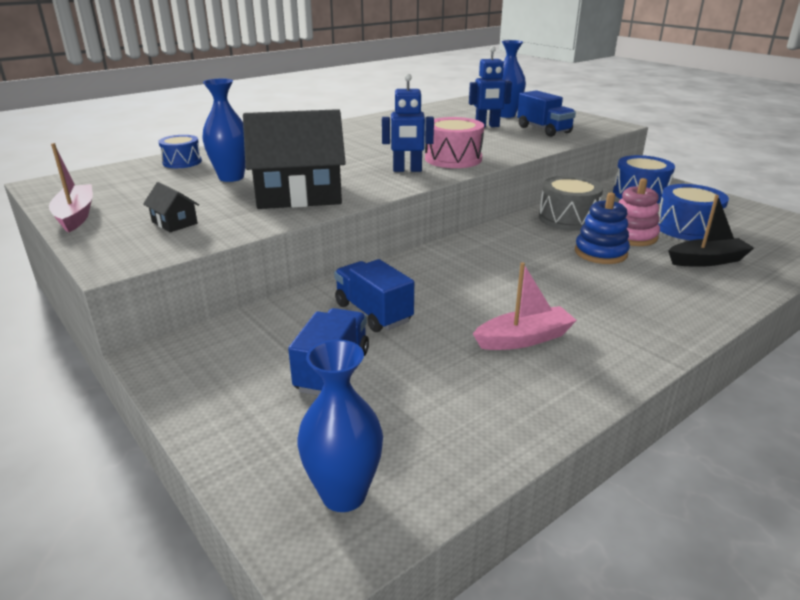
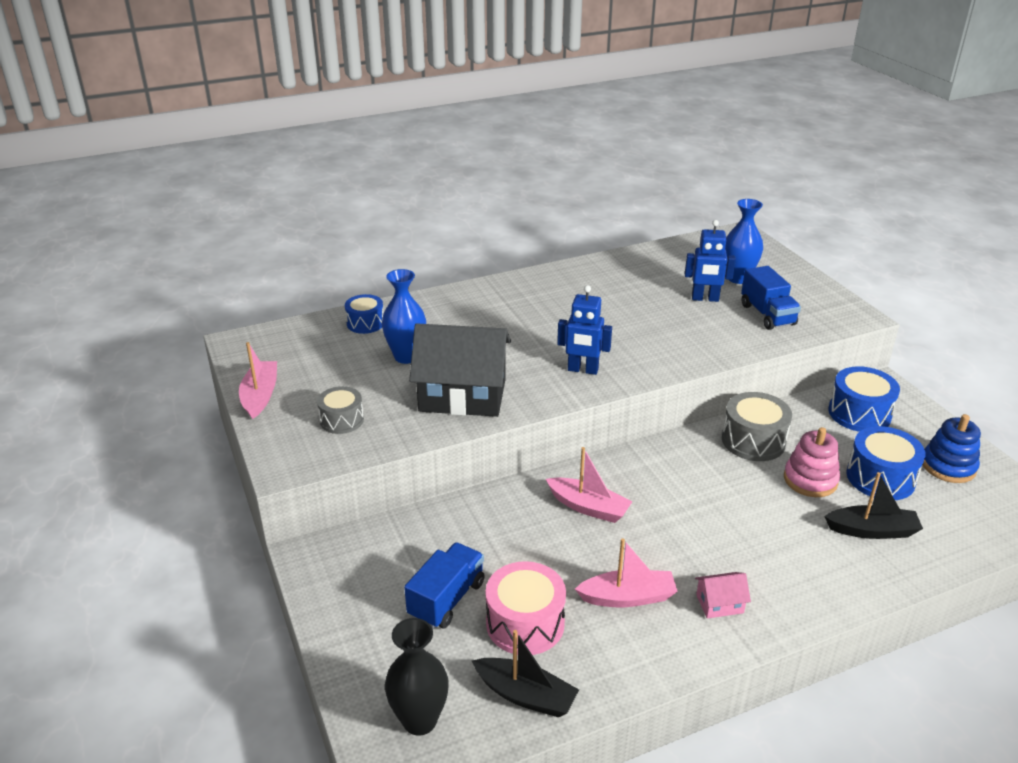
camera: 15 degrees right, 5 degrees up
black house [143,182,199,232] -> grey drum [317,386,364,434]
blue vase [297,339,383,512] -> black vase [385,618,449,736]
blue truck [334,259,414,332] -> none
pink drum [425,117,484,168] -> pink drum moved to [486,561,566,655]
blue stacking toy [575,192,630,264] -> blue stacking toy moved to [923,414,981,483]
none -> black boat [472,630,579,717]
none -> pink boat [546,447,632,523]
none -> pink house [695,572,751,619]

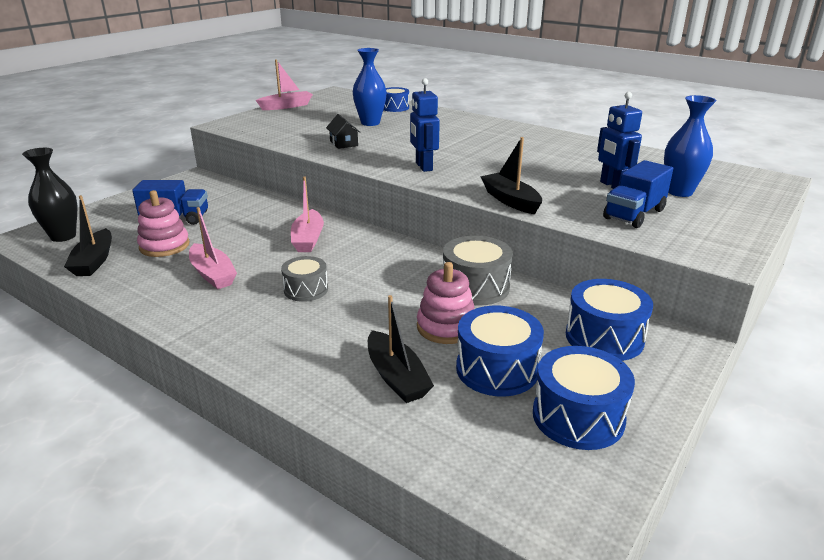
camera: 60 degrees right, 5 degrees down
grey drum [317,386,364,434] -> grey drum moved to [281,256,328,302]
black house [409,324,511,417] -> black house [326,114,361,149], size x0.41
pink drum [486,561,566,655] -> pink stacking toy [137,190,190,257]
pink house [695,572,751,619] -> none
blue stacking toy [923,414,981,483] -> blue drum [533,346,635,450]
none -> black boat [480,137,542,214]

